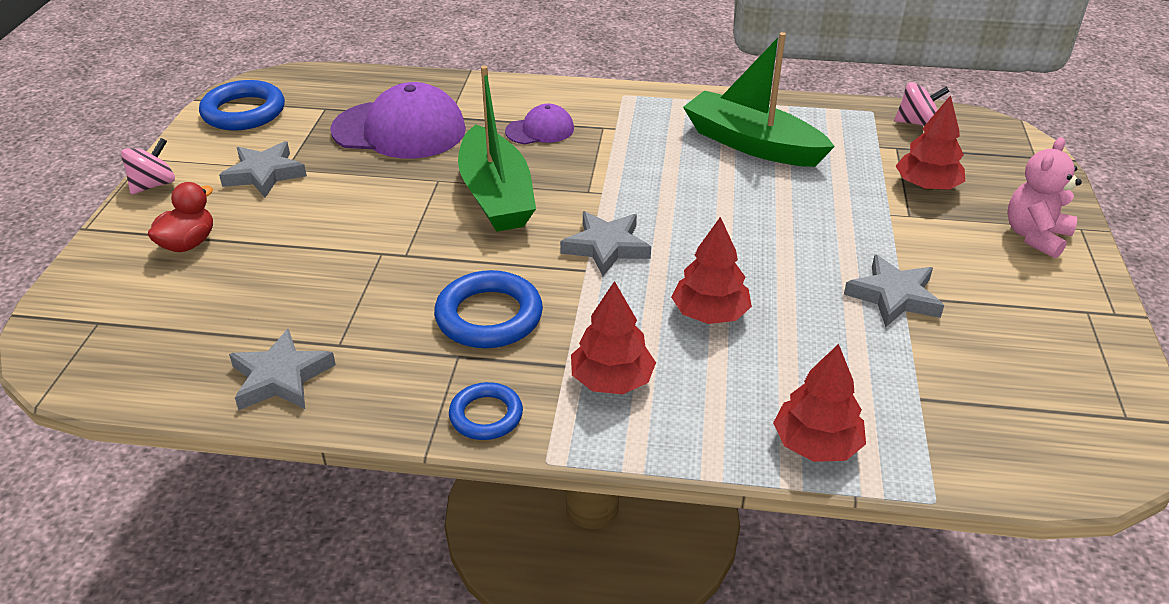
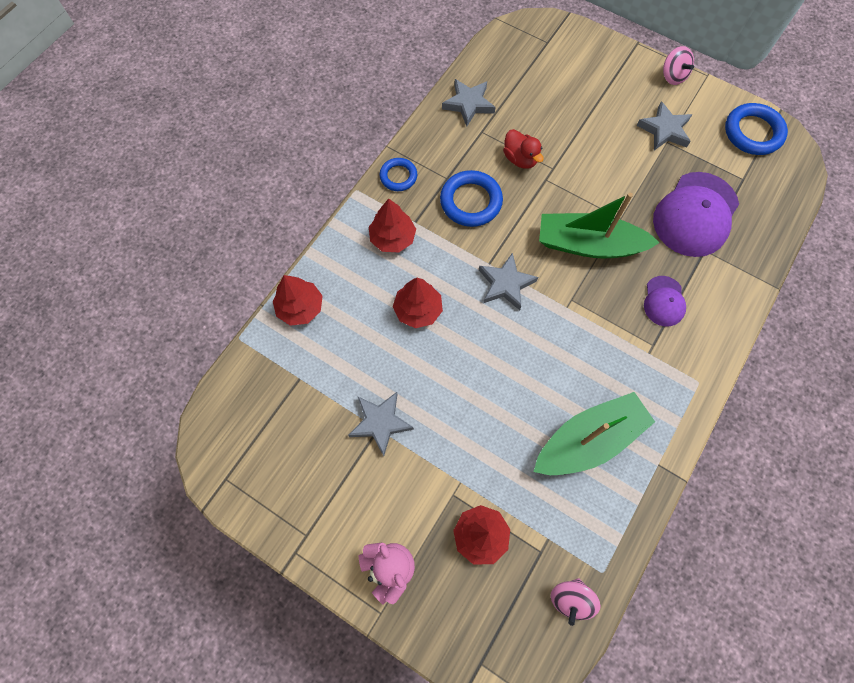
camera: 115 degrees right, 30 degrees up
red duck [148,182,213,252] -> red duck moved to [503,129,544,169]

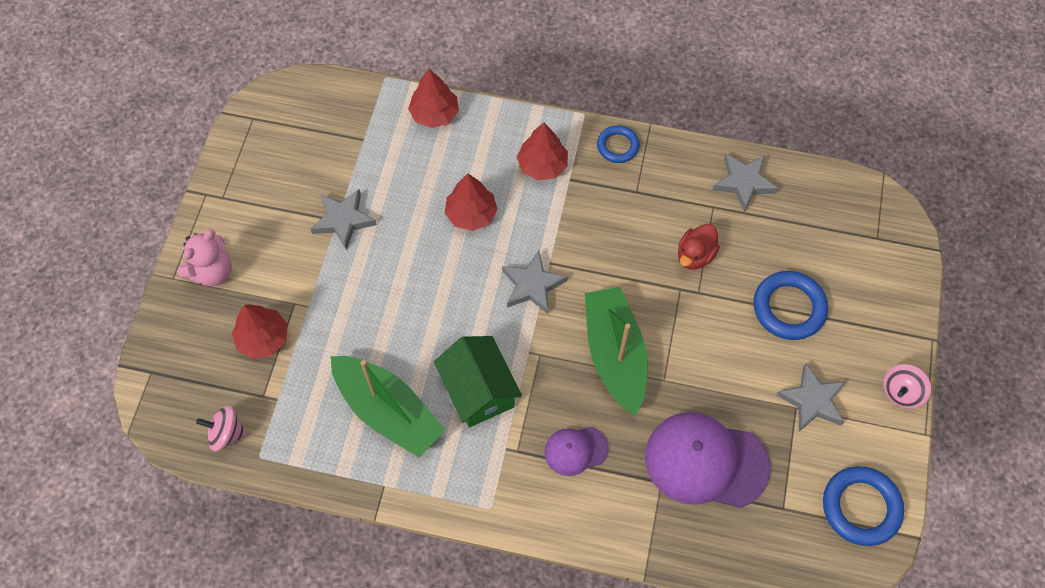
camera: 70 degrees right, 5 degrees down
blue ring [440,170,503,227] -> blue ring moved to [753,271,828,340]
none -> green house [434,336,522,427]

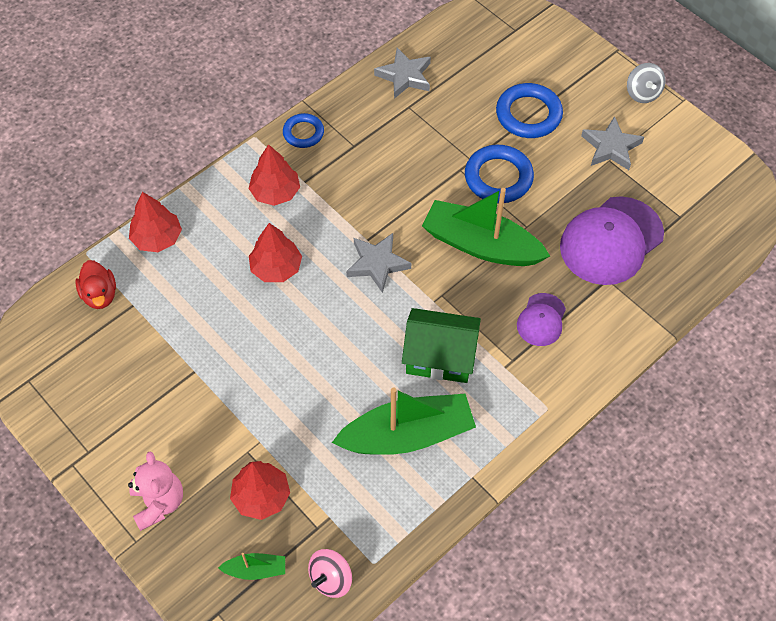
camera: 55 degrees left, 5 degrees down
grey star [311,189,377,250] -> none
red duck [678,224,720,270] -> red duck moved to [75,260,116,309]
blue ring [823,466,904,546] -> blue ring moved to [465,145,534,203]
pink spinning top [883,364,931,409] -> grey spinning top [627,63,666,103]
none -> green boat [218,553,285,580]

